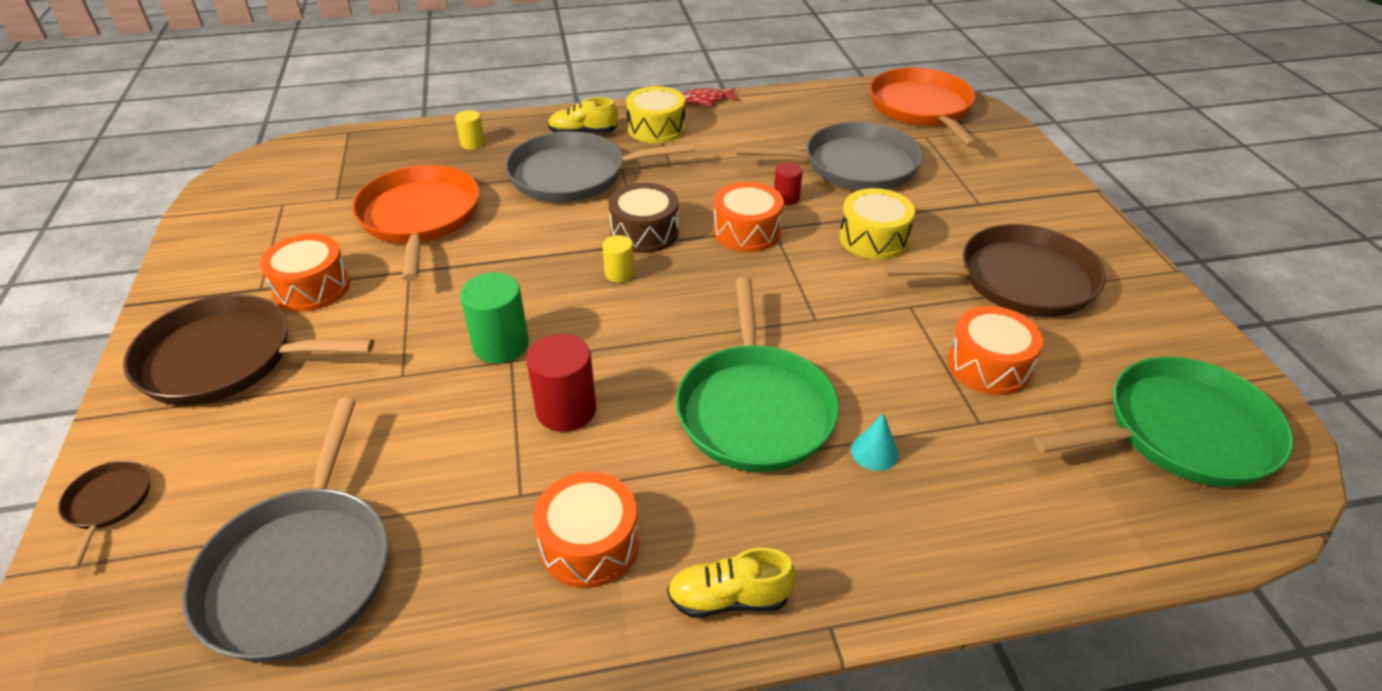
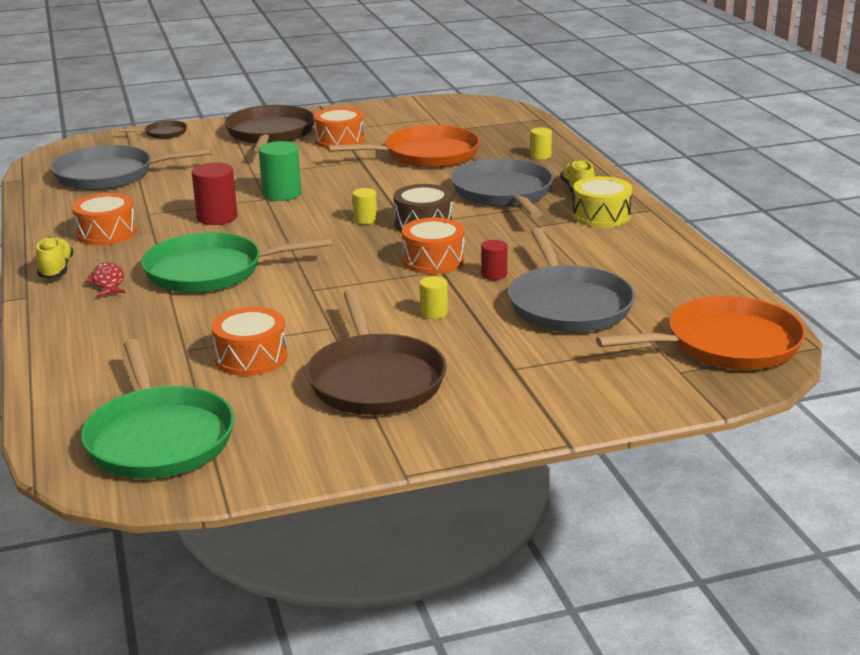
camera: 85 degrees right, 15 degrees down
red fish [682,88,740,107] -> red fish moved to [85,263,125,297]
yellow drum [839,188,915,260] -> yellow cylinder [420,276,448,319]
turquoise cone [851,413,899,471] -> none

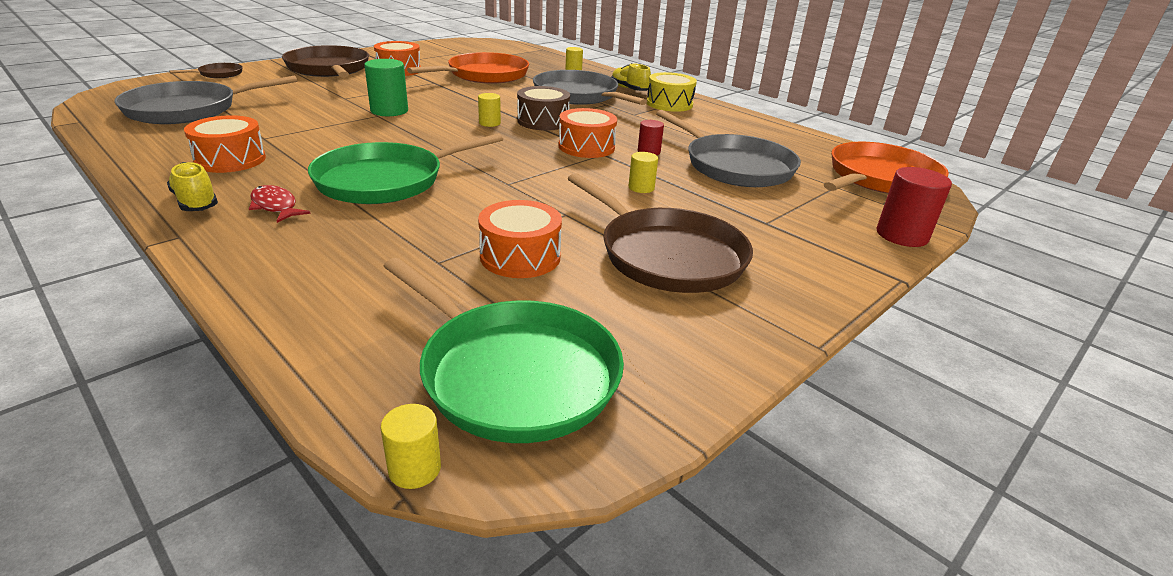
camera: 30 degrees left, 5 degrees up
red cylinder [192,163,237,225] -> red cylinder moved to [876,167,952,247]
none -> yellow cylinder [381,404,441,489]

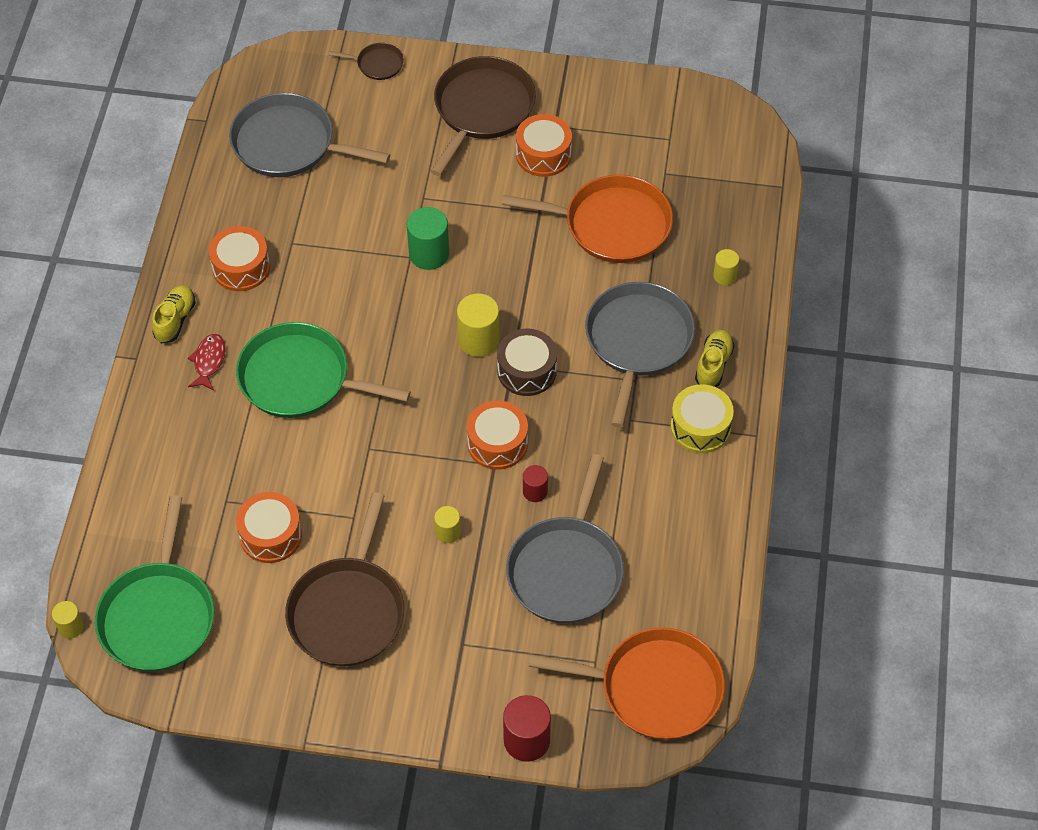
camera: 55 degrees right, 25 degrees up
yellow cylinder [478,93,501,127] -> yellow cylinder [457,293,500,357], size x1.73

